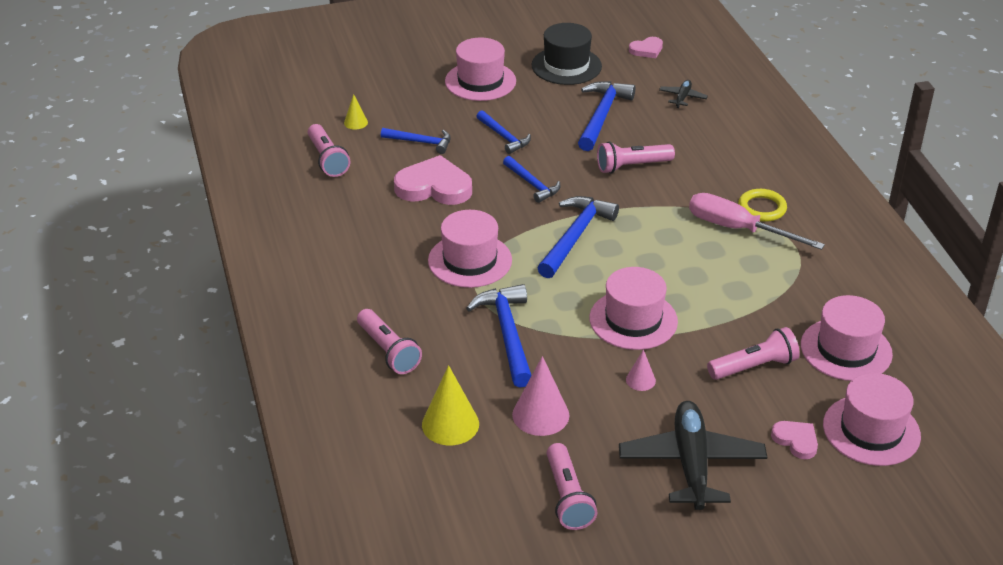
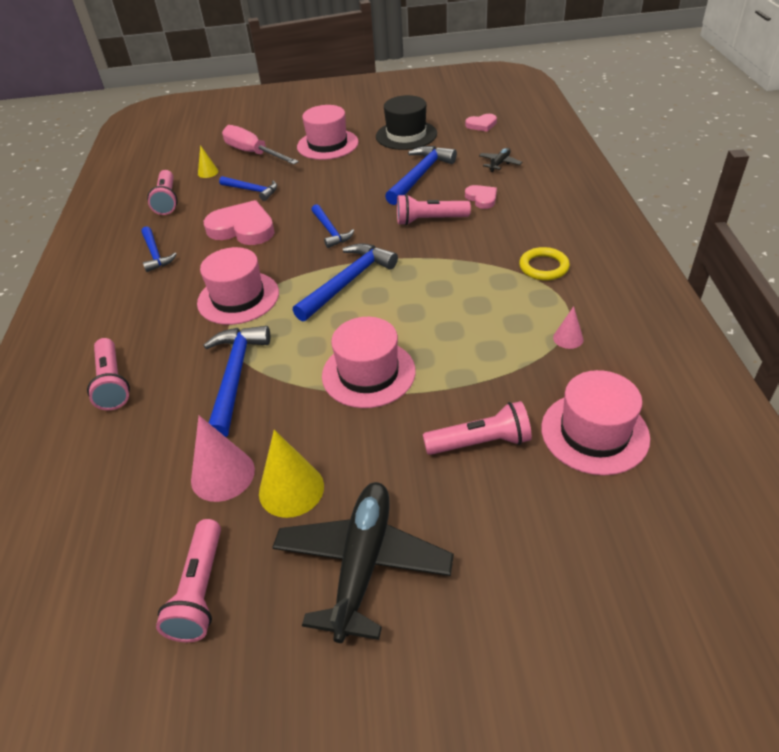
camera: 15 degrees right, 5 degrees up
yellow cone [422,365,479,445] -> yellow cone moved to [259,430,324,518]
blue hammer [476,110,531,154] -> blue hammer moved to [141,226,177,272]
pink cone [626,349,656,391] -> pink cone moved to [553,306,583,349]
pink screwdriver [689,193,825,250] -> pink screwdriver moved to [222,125,299,165]
pink heart [771,421,818,459] -> pink heart moved to [465,185,497,209]
pink hat [823,373,921,466] -> none

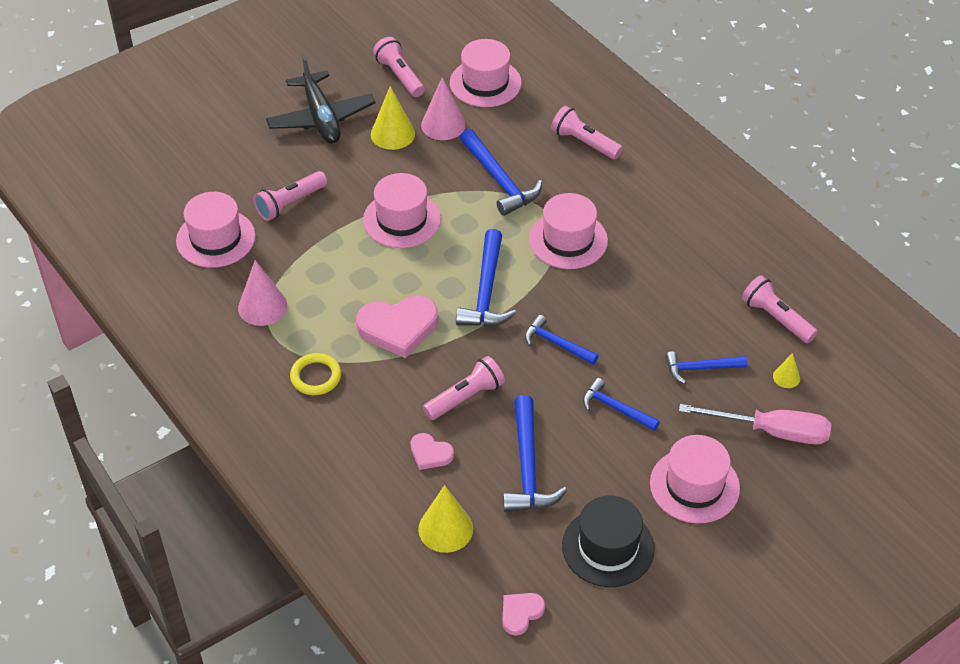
camera: 145 degrees right, 5 degrees up
blue hammer [141,226,177,272] -> blue hammer moved to [583,378,660,431]
pink heart [204,200,275,245] -> pink heart moved to [356,296,438,358]
black plane [479,148,522,172] -> yellow cone [418,485,473,553]
pink cone [553,306,583,349] -> pink cone [238,260,287,326], size x1.87
none -> pink hat [450,39,522,107]

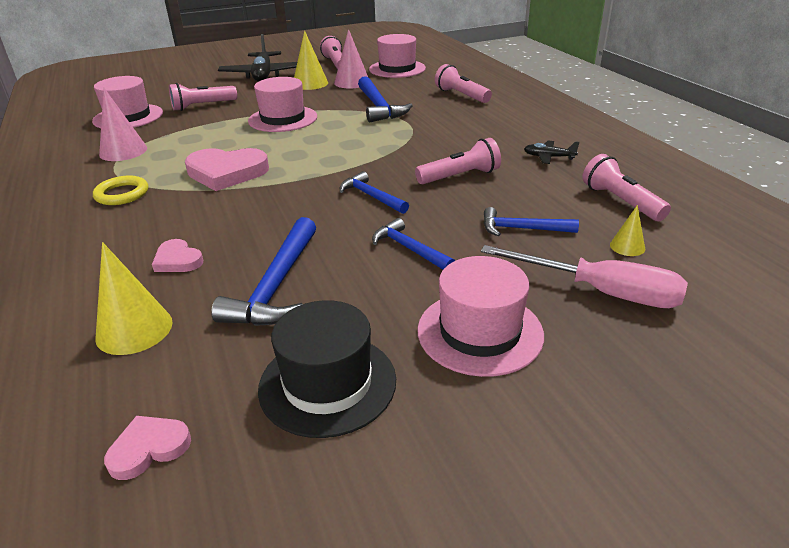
camera: 15 degrees right, 15 degrees down
pink flashlight [423,356,505,420] -> pink flashlight moved to [415,138,501,184]
blue hammer [456,229,516,327] -> none
pink hat [529,193,608,269] -> none
none -> black plane [524,141,580,164]

